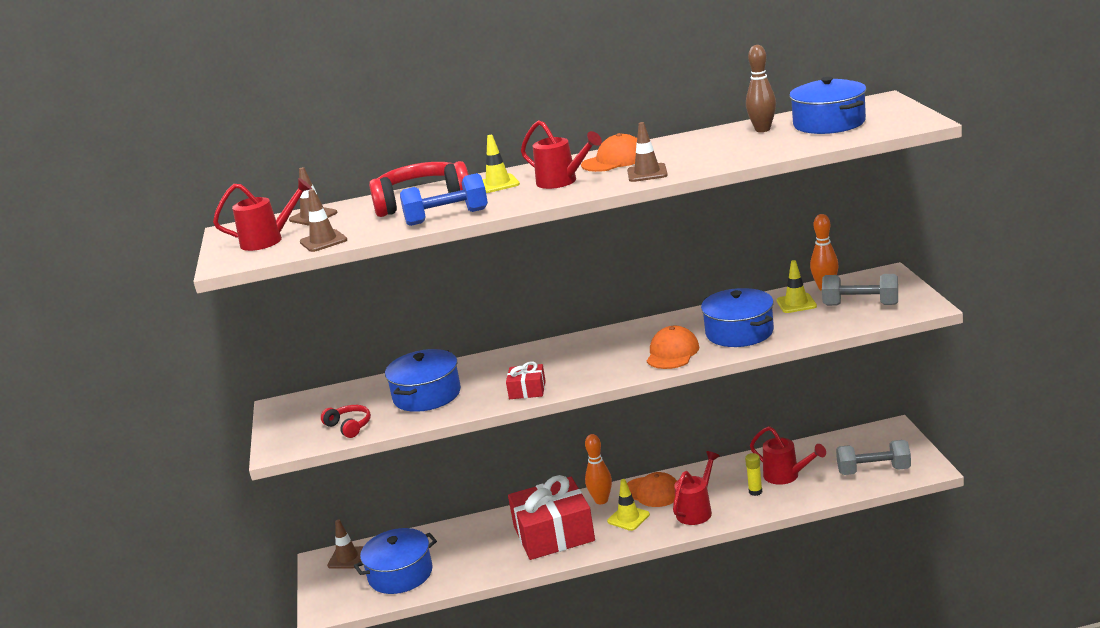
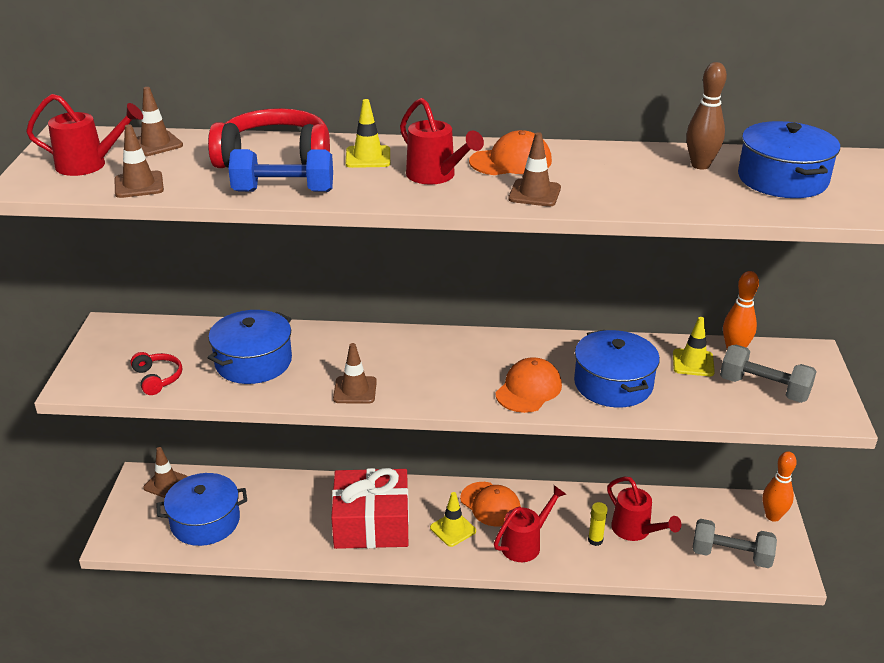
camera: 10 degrees right, 10 degrees up
red gift [506,362,546,399] -> brown traffic cone [333,343,377,404]
orange bowling pin [585,434,612,504] -> orange bowling pin moved to [763,452,797,522]

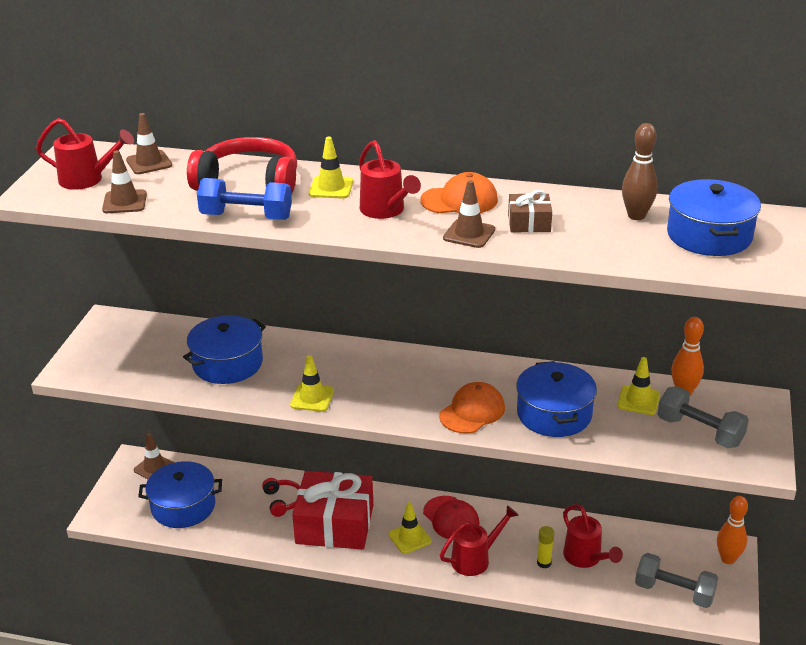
camera: 10 degrees right, 0 degrees up
red headphones [131,352,182,395] -> red headphones moved to [262,478,300,517]
brown traffic cone [333,343,377,404] -> yellow traffic cone [290,355,334,412]
orange cap [460,482,521,527] -> red cap [423,496,479,539]
none -> brown gift [508,190,552,233]

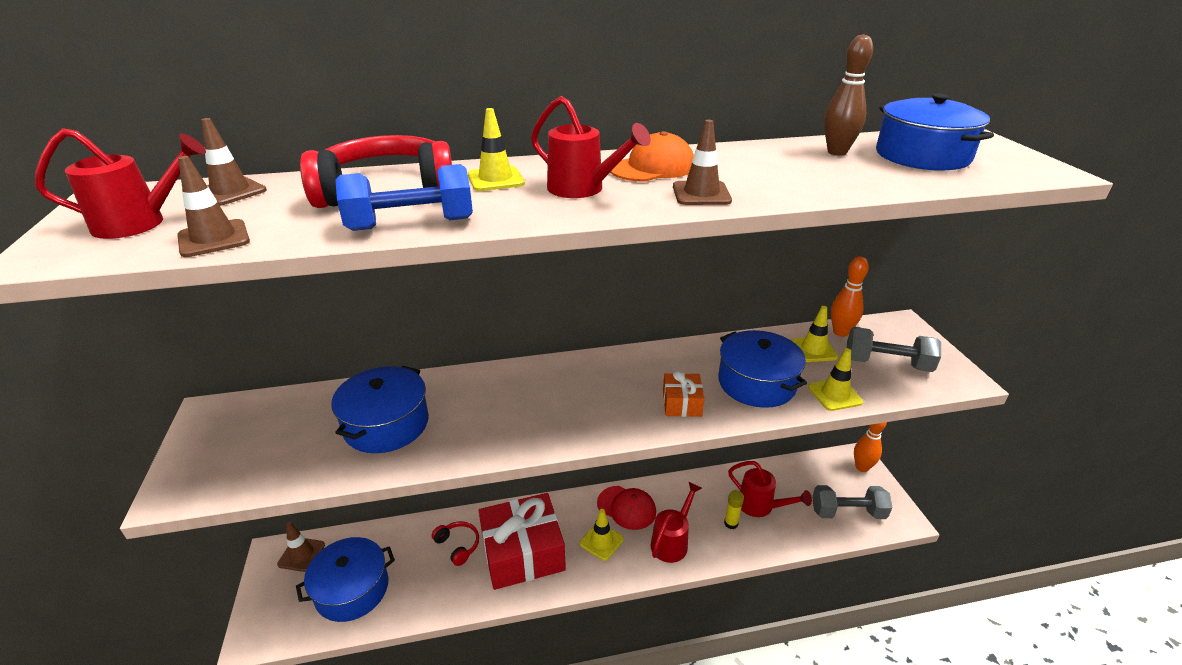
camera: 25 degrees left, 0 degrees up
yellow traffic cone [290,355,334,412] -> yellow traffic cone moved to [808,348,863,411]
orange cap [439,382,505,434] -> orange gift [663,371,705,417]
brown gift [508,190,552,233] -> none

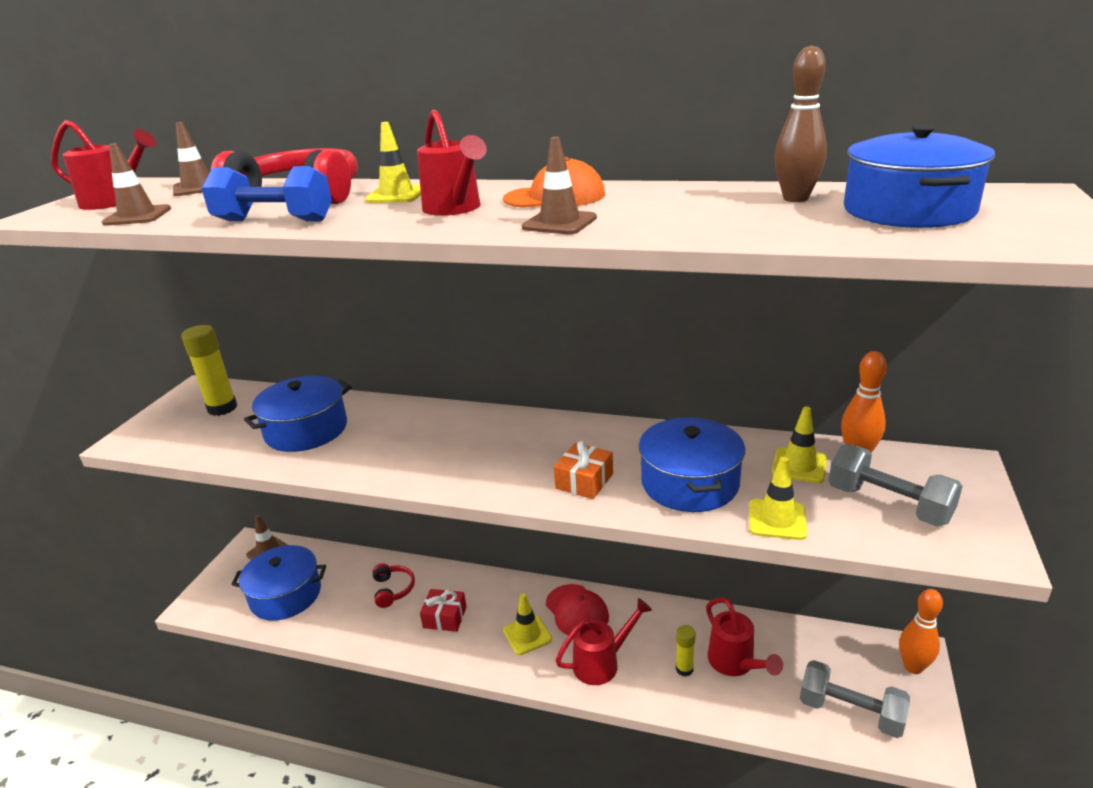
camera: 30 degrees right, 5 degrees down
red gift [479,493,566,590] -> red gift [420,589,467,632], size x0.46
none -> yellow glue stick [181,325,237,416]

